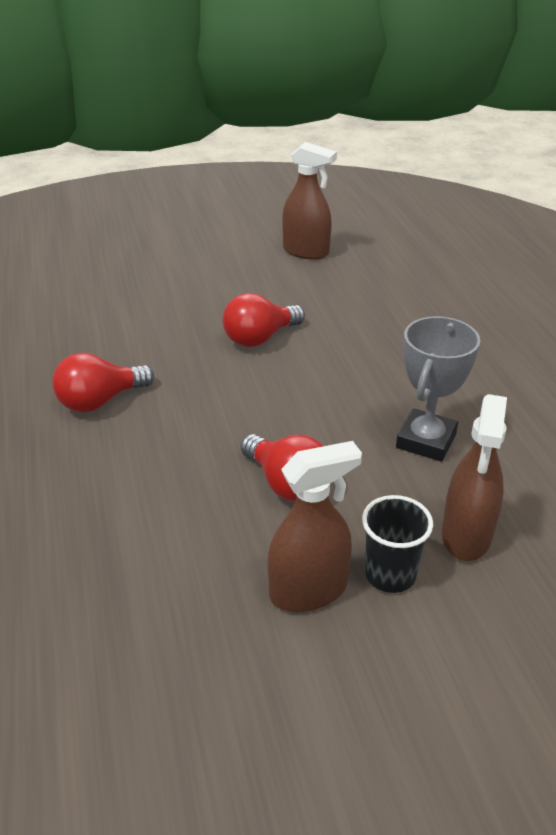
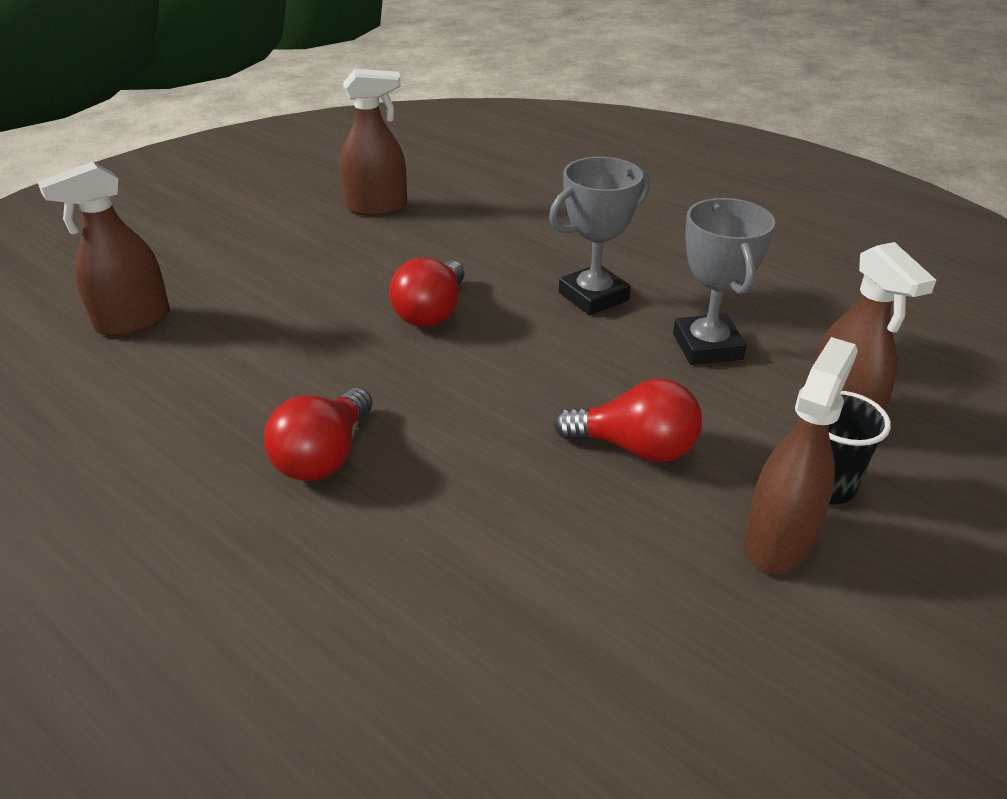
camera: 35 degrees left, 0 degrees up
none -> brown spray bottle [37,162,170,337]
none -> grey trophy [549,157,650,315]

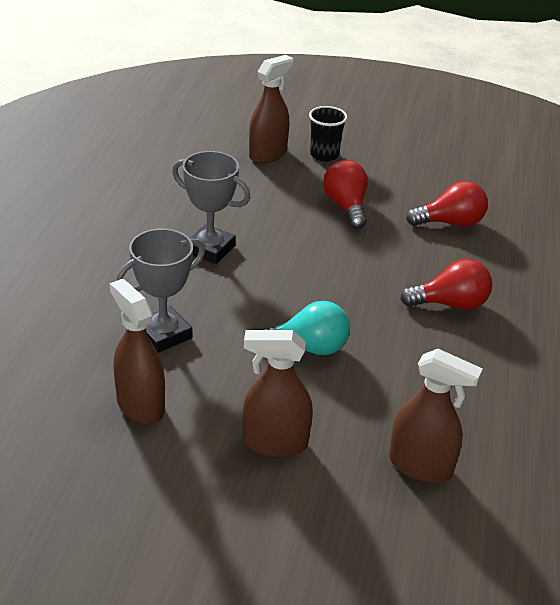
camera: 120 degrees left, 0 degrees up
red light bulb [389,258,465,327] -> red light bulb moved to [406,181,488,227]
grey trophy [673,198,775,365] -> grey trophy moved to [117,229,205,353]
brown spray bottle [744,337,858,574] -> brown spray bottle moved to [243,330,313,457]
none -> turquoise light bulb [259,301,350,355]

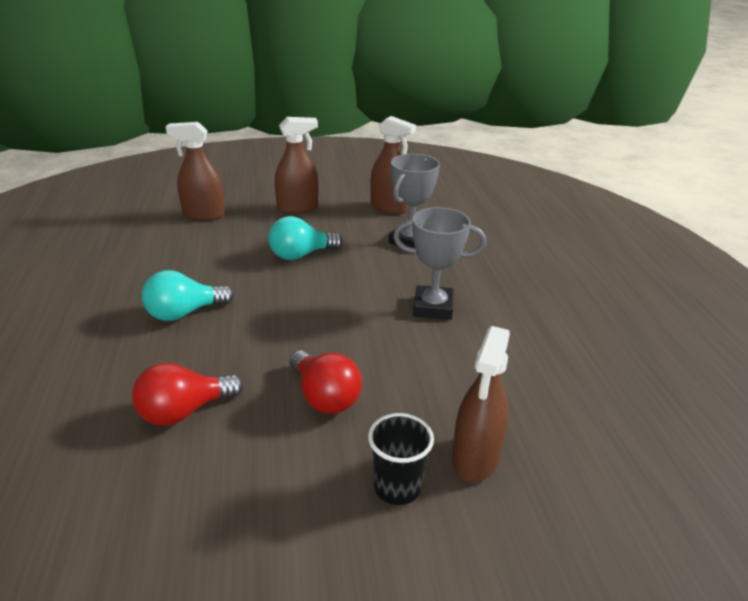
camera: 160 degrees right, 5 degrees down
red light bulb [400,259,492,310] -> turquoise light bulb [142,270,234,321]

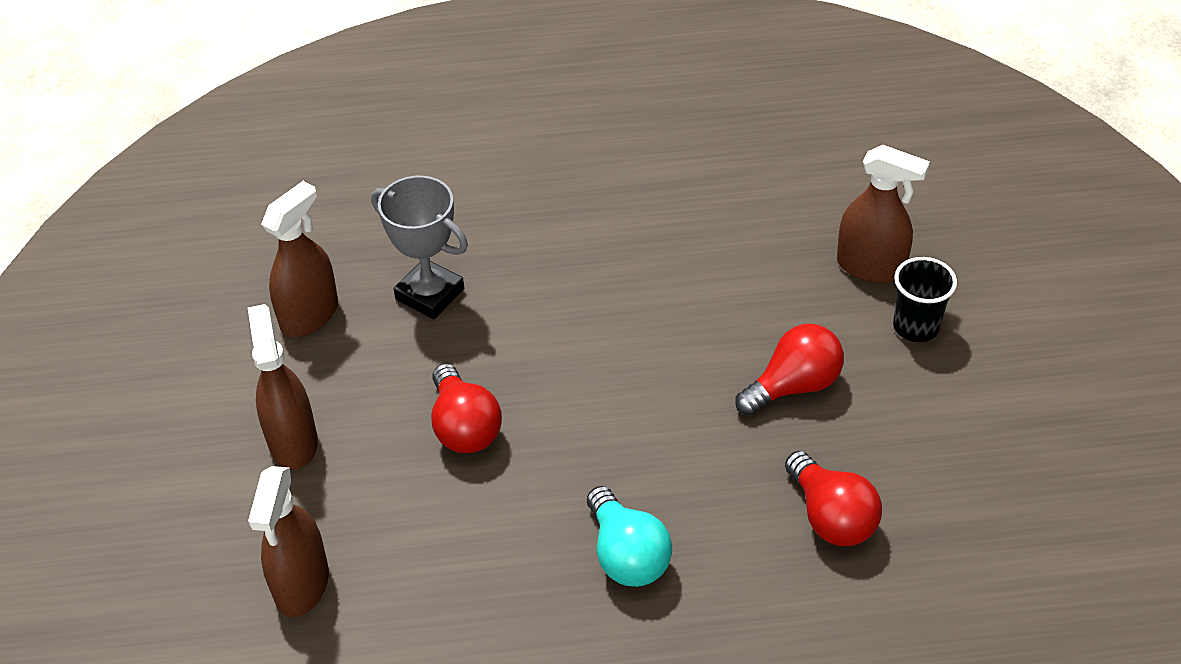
camera: 85 degrees left, 15 degrees up
turquoise light bulb [268,216,343,260] -> red light bulb [431,363,502,453]
grey trophy [393,207,486,320] -> none

